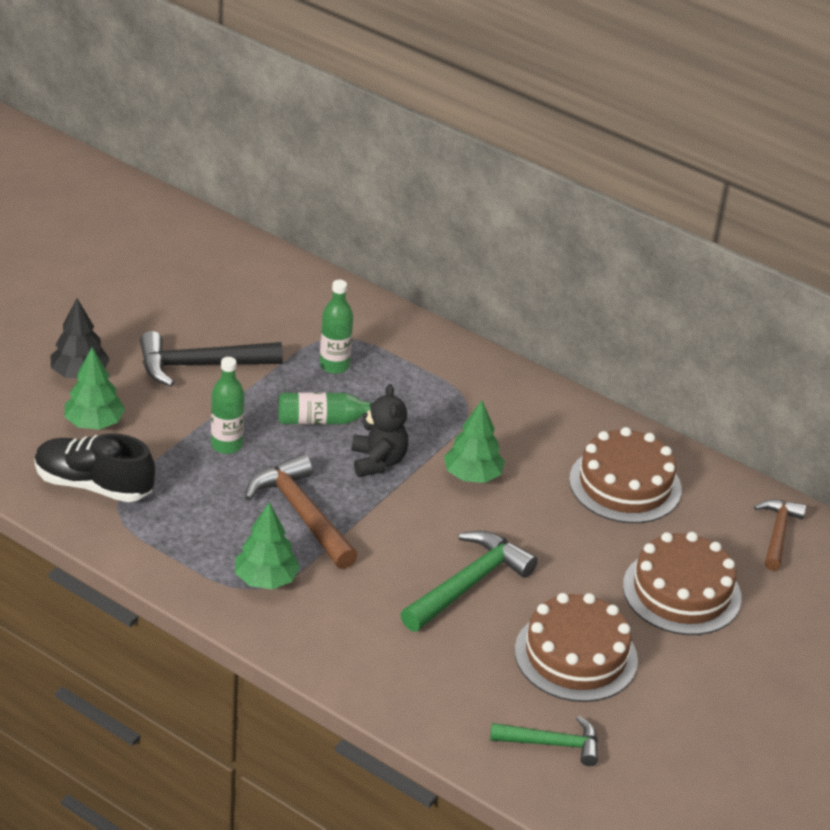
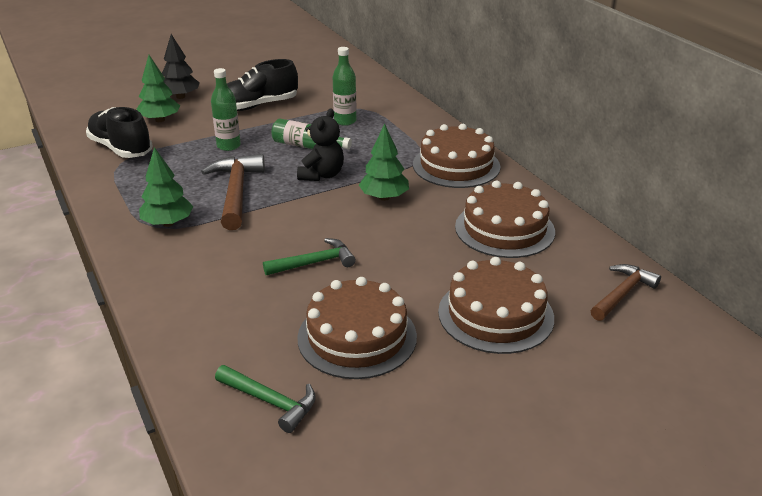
camera: 30 degrees right, 5 degrees down
black hammer [140,331,283,387] -> black shoe [227,59,298,111]
green hammer [401,531,538,632] -> green hammer [263,238,356,275], size x0.64
none -> brown cake [413,124,501,188]

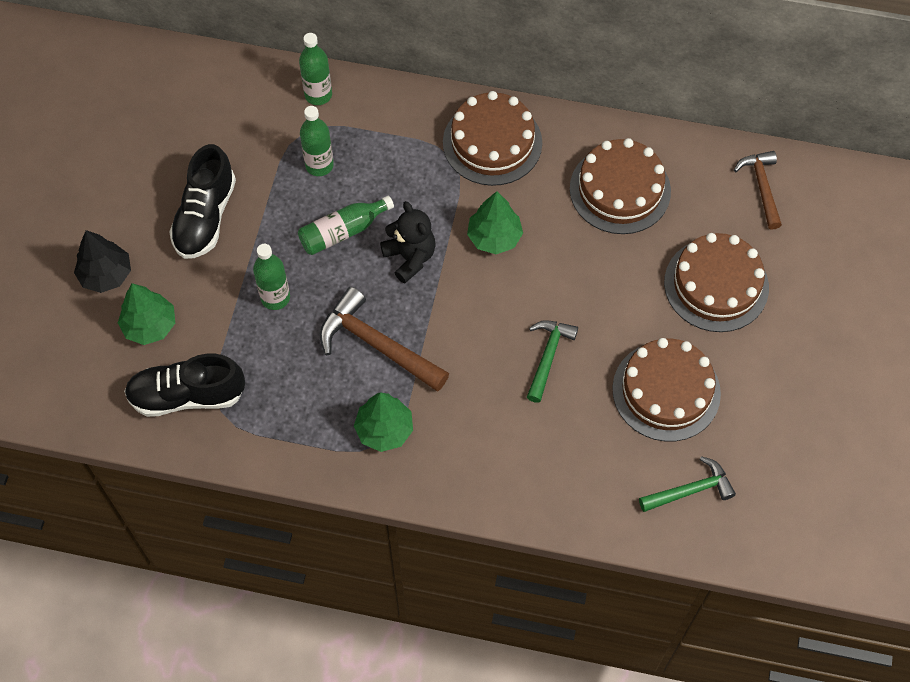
camera: 50 degrees left, 30 degrees up
none -> green bottle [299,33,332,105]

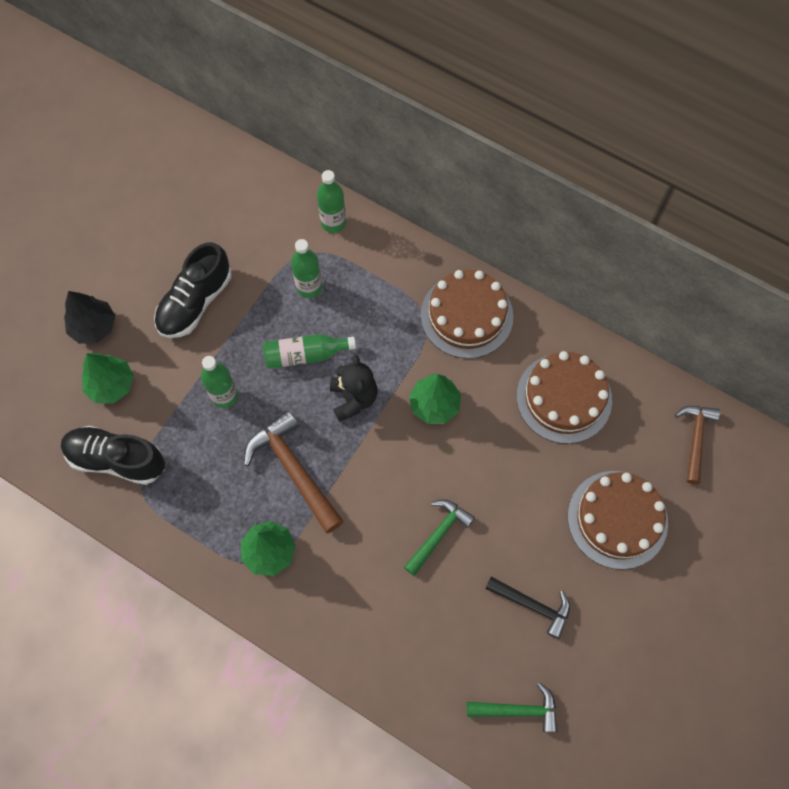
camera: 20 degrees right, 5 degrees up
brown cake [612,338,721,442] -> black hammer [485,576,570,639]

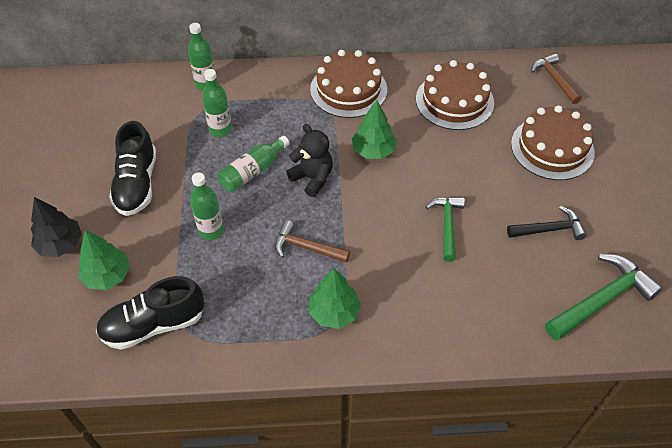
camera: 35 degrees left, 15 degrees down
brown hammer [244,410,344,533] -> brown hammer [275,221,350,263], size x0.64
green hammer [467,682,557,732] -> green hammer [545,254,663,340], size x1.56

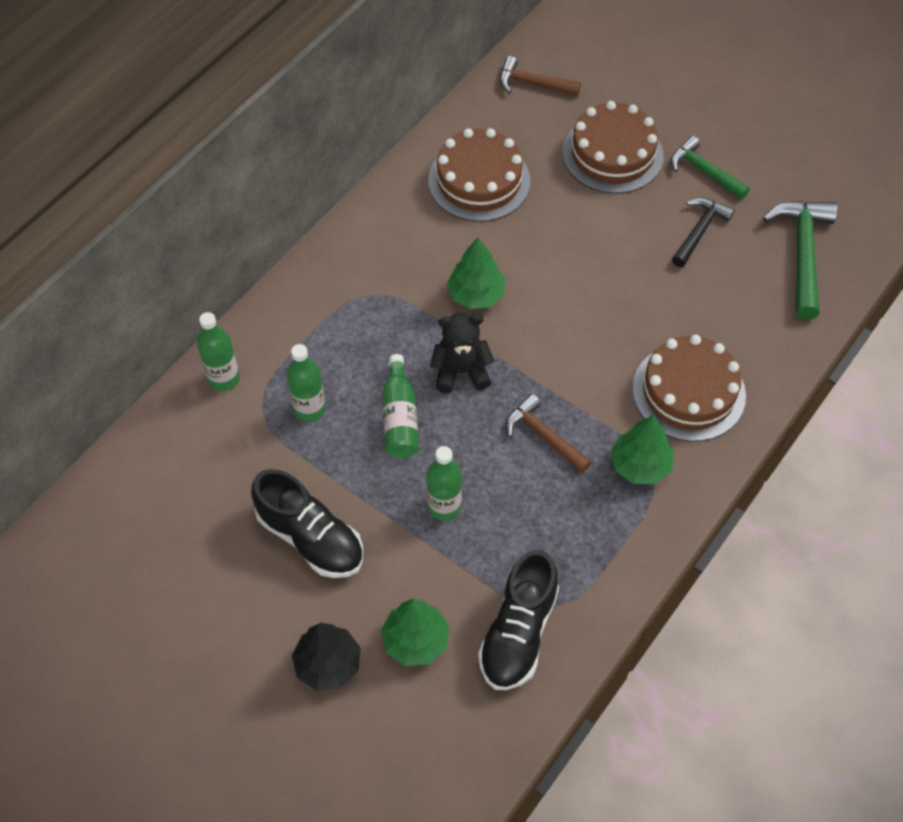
camera: 50 degrees left, 5 degrees up
brown hammer [275,221,350,263] -> brown hammer turned 75 degrees clockwise [506,394,592,473]
brown cake [310,50,387,118] -> brown cake moved to [632,335,746,442]
green hammer [426,197,465,262] -> green hammer moved to [671,136,750,199]

